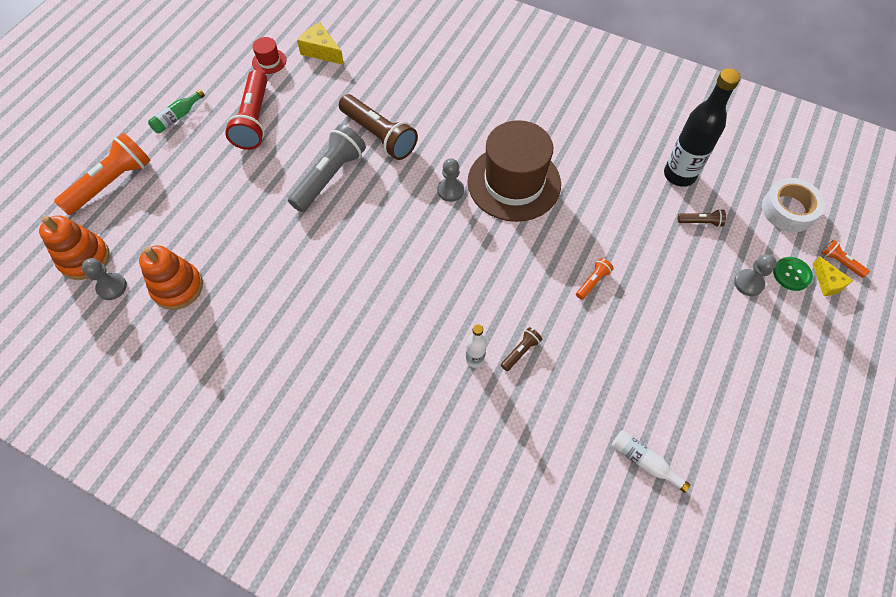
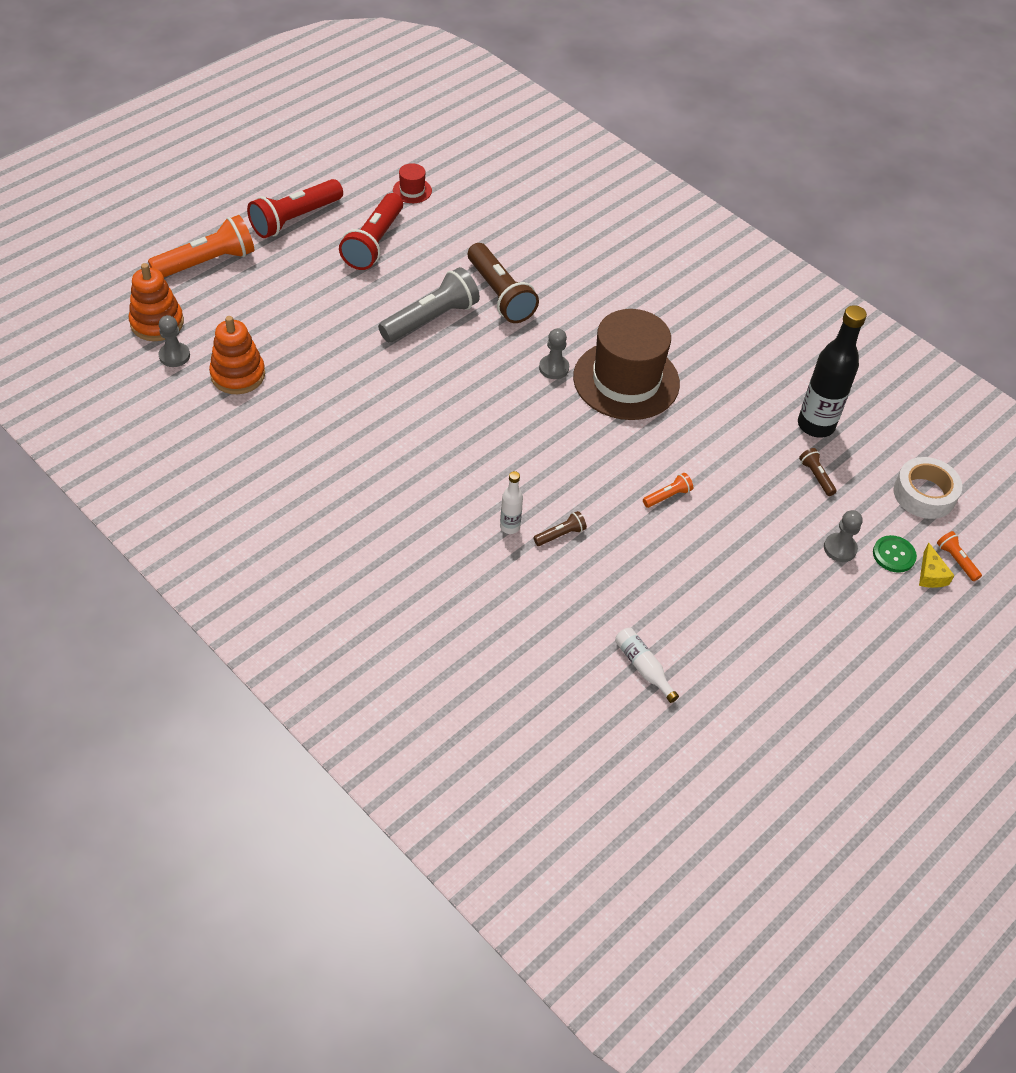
camera: 15 degrees right, 10 degrees down
green bottle [148,89,205,134] -> red flashlight [247,179,343,238]
yellow cheese [297,22,344,65] -> none
brown flashlight [678,209,726,227] -> brown flashlight turned 135 degrees counterclockwise [799,448,837,496]

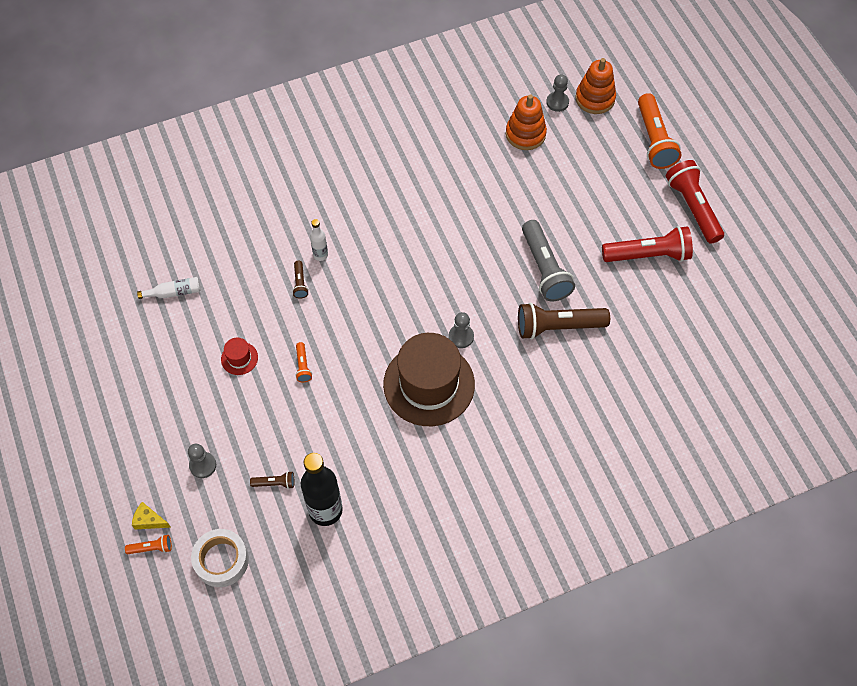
camera: 115 degrees right, 10 degrees up
red flashlight [339,193,403,270] -> red flashlight turned 135 degrees clockwise [602,226,693,262]
red hat [393,163,432,203] -> red hat moved to [221,338,258,375]
green button [873,535,917,573] -> none

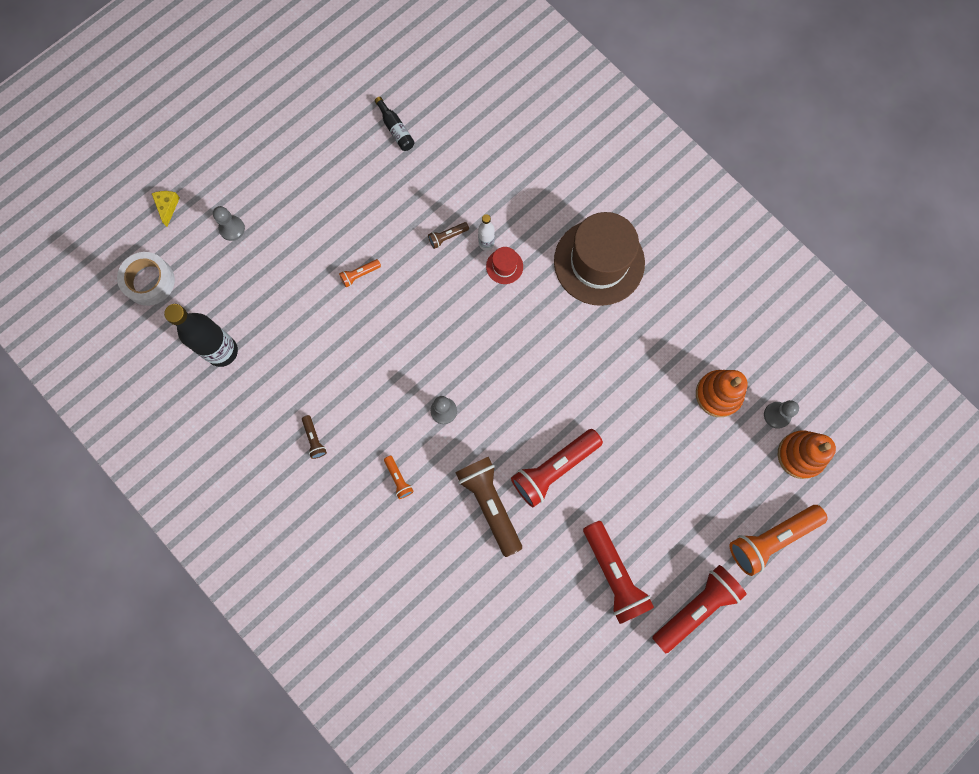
camera: 70 degrees right, 15 degrees up
orange flashlight [125,535,172,554] -> orange flashlight moved to [384,456,414,499]
white bottle [137,277,201,299] -> black bottle [375,97,415,151]
red hat [221,338,258,375] -> red hat moved to [486,247,523,284]
brown flashlight [250,471,295,489] -> brown flashlight moved to [302,415,327,459]
brown hat [383,333,475,426] -> brown hat moved to [554,212,645,306]
grey flashlight [522,220,575,302] -> red flashlight [511,429,603,507]

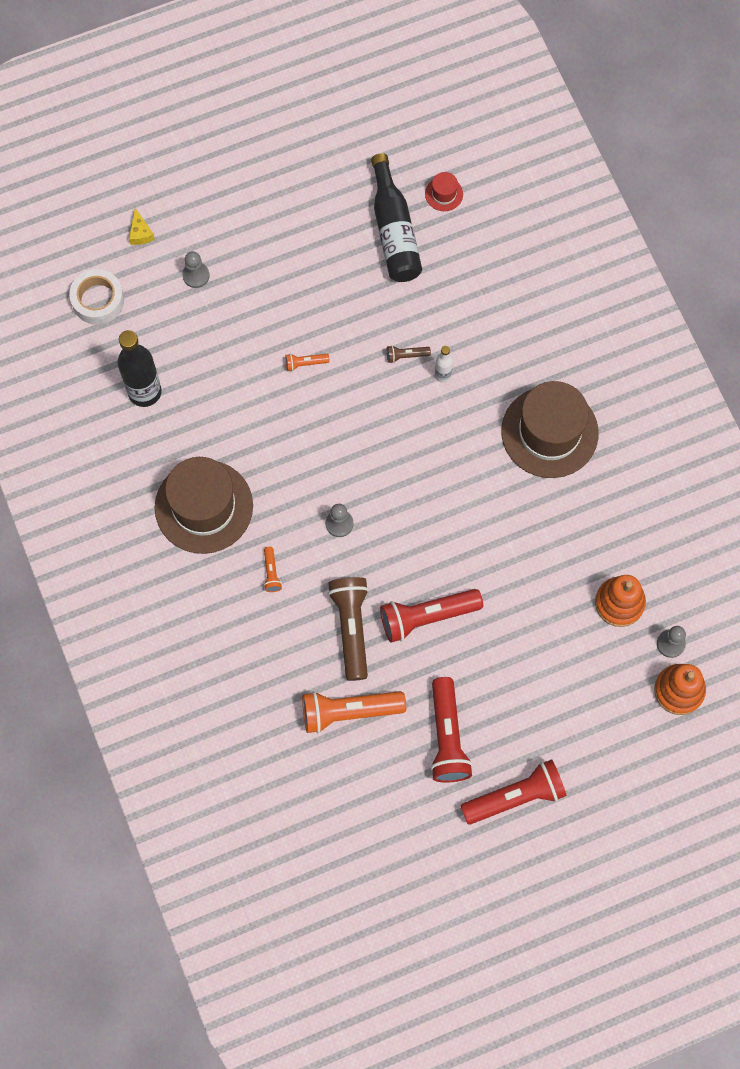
camera: 20 degrees right, 5 degrees down
yellow cheese [151,191,180,227] -> yellow cheese turned 150 degrees clockwise [129,208,155,245]
brown flashlight [302,415,327,459] -> brown hat [155,457,253,554]
black bottle [375,97,415,151] -> black bottle [371,153,422,282], size x2.04
red hat [486,247,523,284] -> red hat moved to [425,172,463,211]
orange flashlight [730,505,828,576] -> orange flashlight moved to [302,691,406,733]

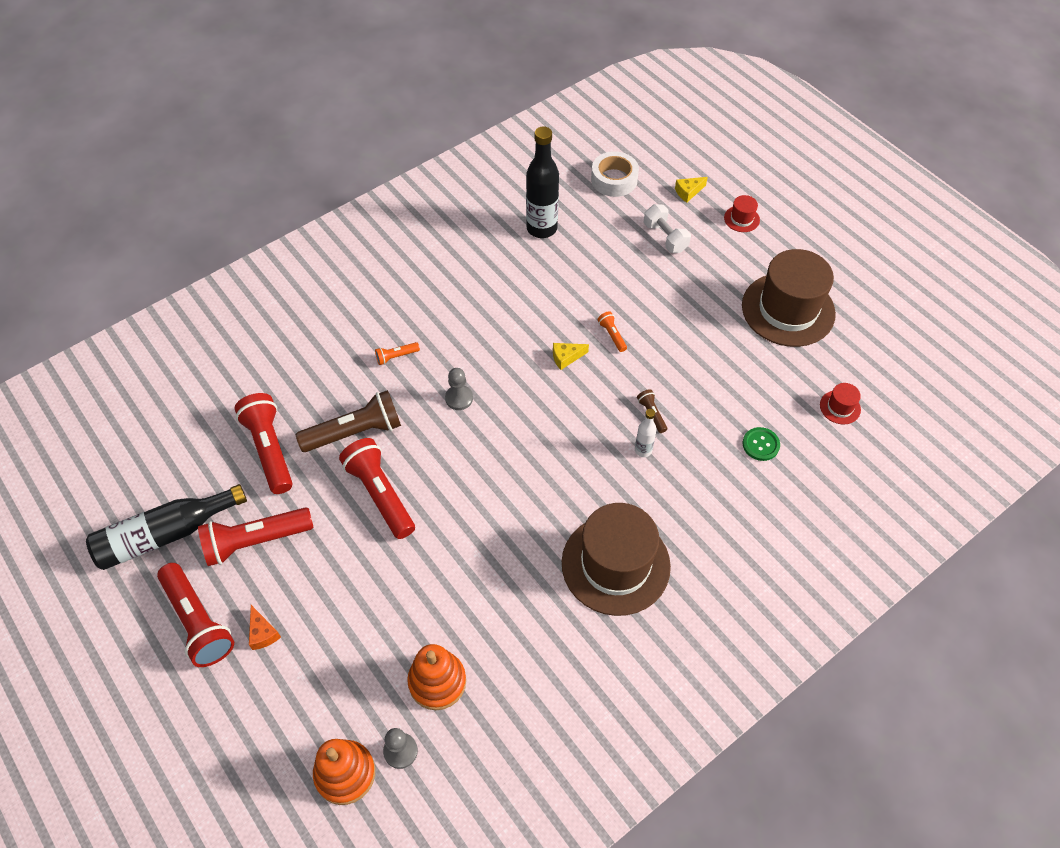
camera: 75 degrees right, 15 degrees down
brown hat [155,457,253,554] -> brown hat moved to [742,249,836,347]
grey pawn [183,251,209,288] -> white dumbbell [644,204,691,253]
orange flashlight [302,691,406,733] -> red flashlight [235,393,293,494]
black bottle [371,153,422,282] -> black bottle moved to [86,484,247,570]
none -> orange cheese [249,605,281,650]
none -> yellow cheese [553,343,589,370]
none -> red hat [724,195,760,232]
none -> green button [743,427,780,461]

